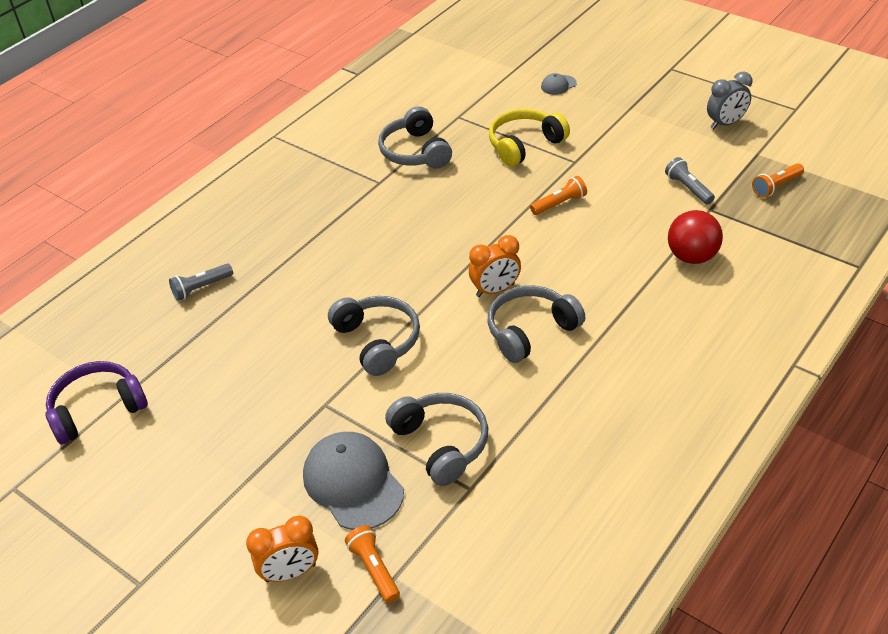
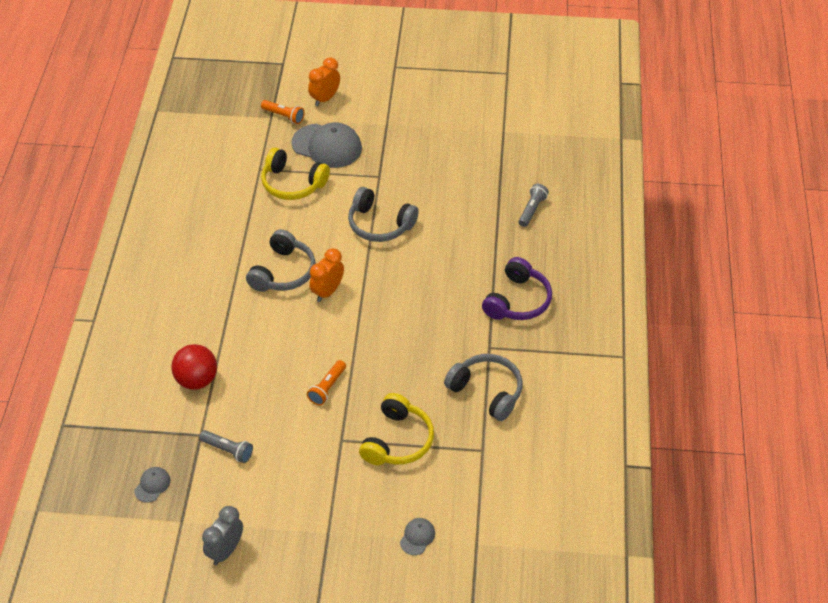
camera: 145 degrees right, 5 degrees up
purple headphones [46,361,148,444] -> purple headphones moved to [482,257,552,320]
grey headphones [385,393,488,486] -> yellow headphones [261,148,330,200]
orange flashlight [752,163,804,198] -> grey cap [134,467,171,503]

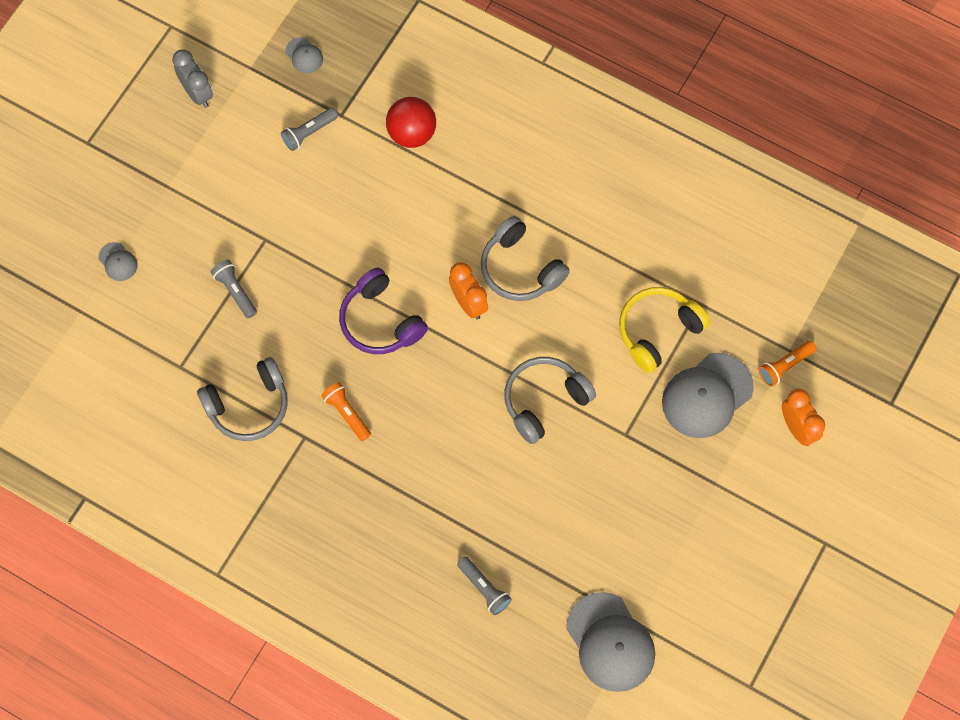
camera: 115 degrees right, 20 degrees up
orange flashlight [307,360,346,406] -> orange flashlight moved to [321,382,371,441]
yellow headphones [359,393,434,465] -> grey flashlight [211,260,257,318]
purple headphones [482,257,552,320] -> purple headphones moved to [339,267,428,354]
none -> grey cap [566,592,655,692]

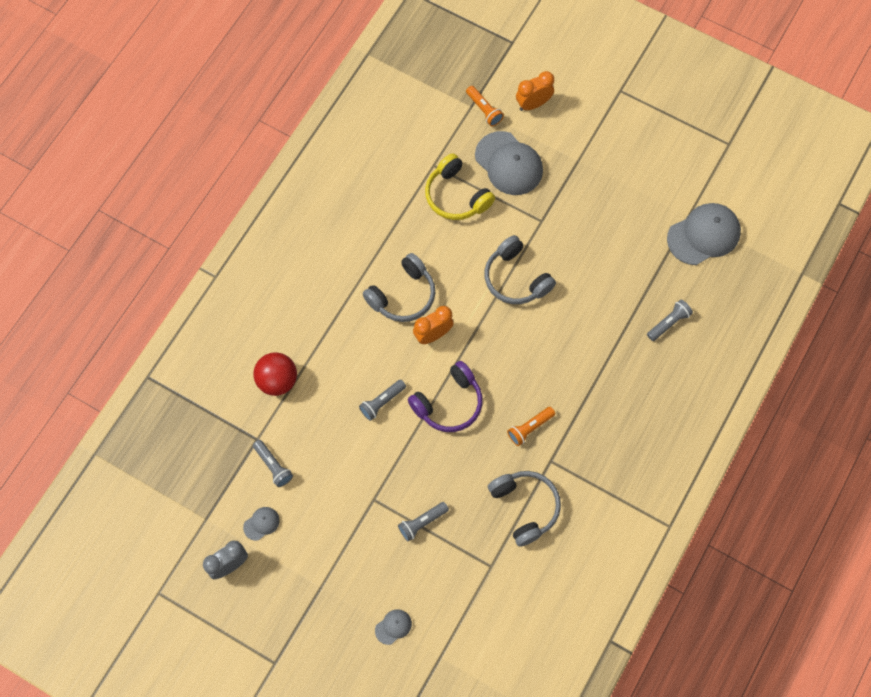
camera: 90 degrees left, 0 degrees up
grey cap [286,37,323,73] -> grey cap moved to [243,507,280,541]
none -> grey flashlight [359,379,406,421]

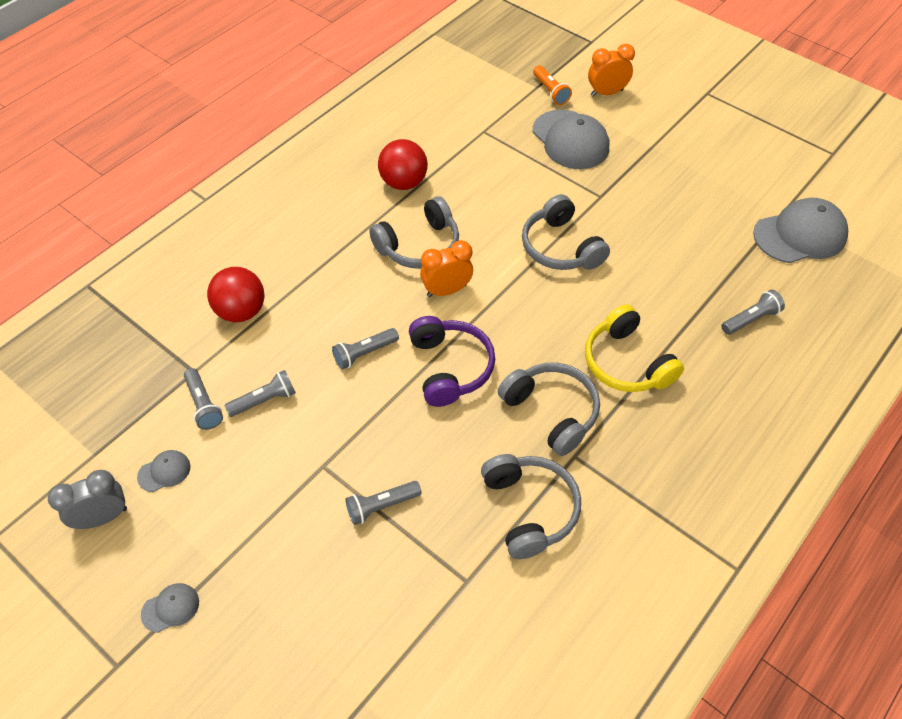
camera: 10 degrees right, 15 degrees down
grey cap [375,609,412,645] -> grey cap moved to [141,583,199,633]
purple headphones [408,361,483,432] -> purple headphones turned 75 degrees counterclockwise [409,316,495,407]
yellow headphones [425,153,495,220] -> yellow headphones moved to [585,304,684,392]
orange flashlight [507,407,555,446] -> grey headphones [498,362,600,456]
none -> grey flashlight [224,370,296,417]
none -> red ball [378,139,428,190]

